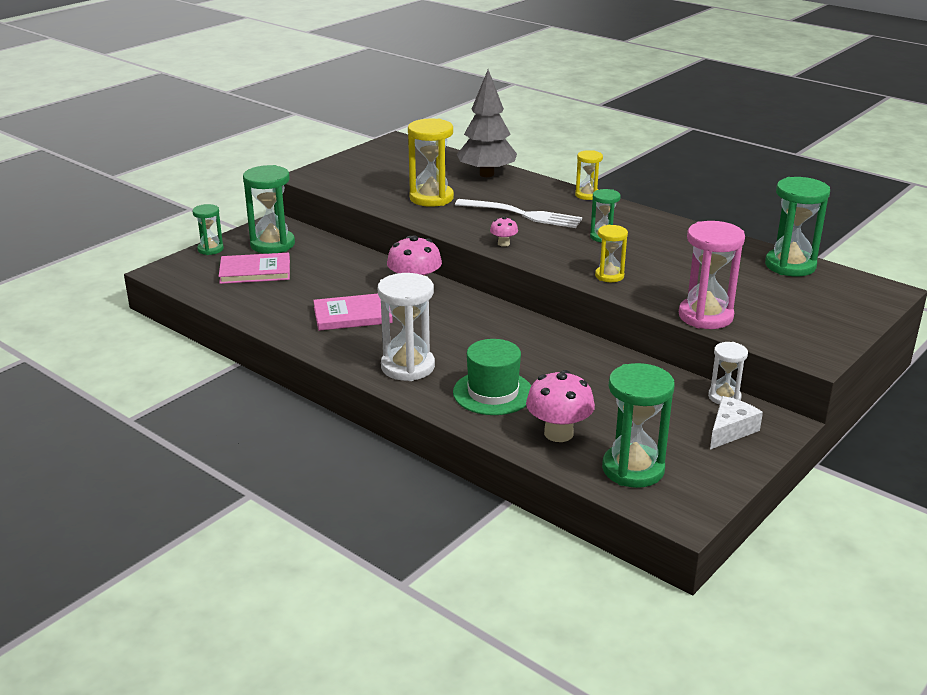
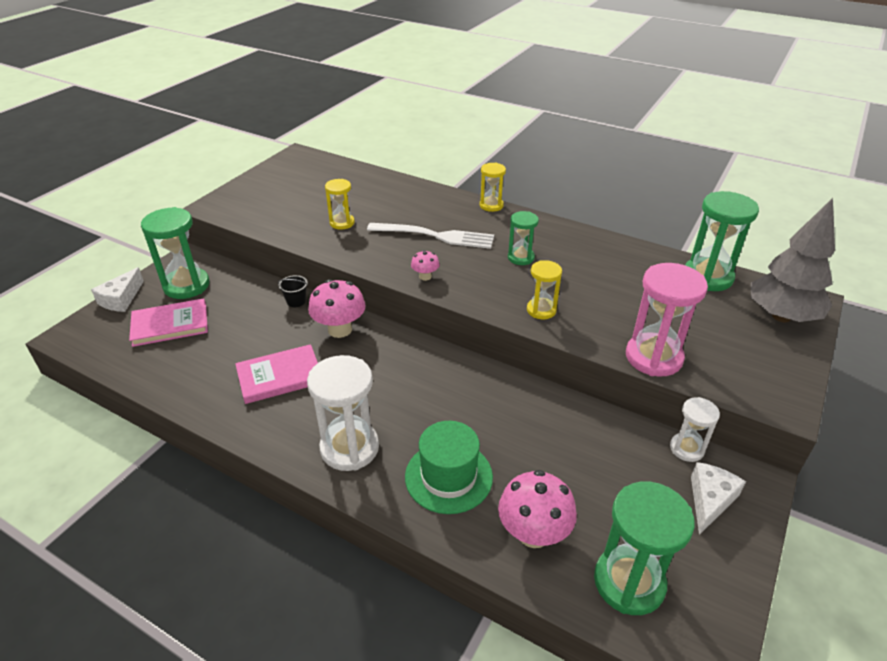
camera: 10 degrees left, 10 degrees up
green hourglass [192,204,224,255] -> white cheese [91,267,144,312]
yellow hourglass [408,119,454,207] -> yellow hourglass [325,179,355,230], size x0.57
grey tree [457,70,517,177] -> grey tree moved to [751,198,835,322]
none -> black bucket [278,275,308,307]

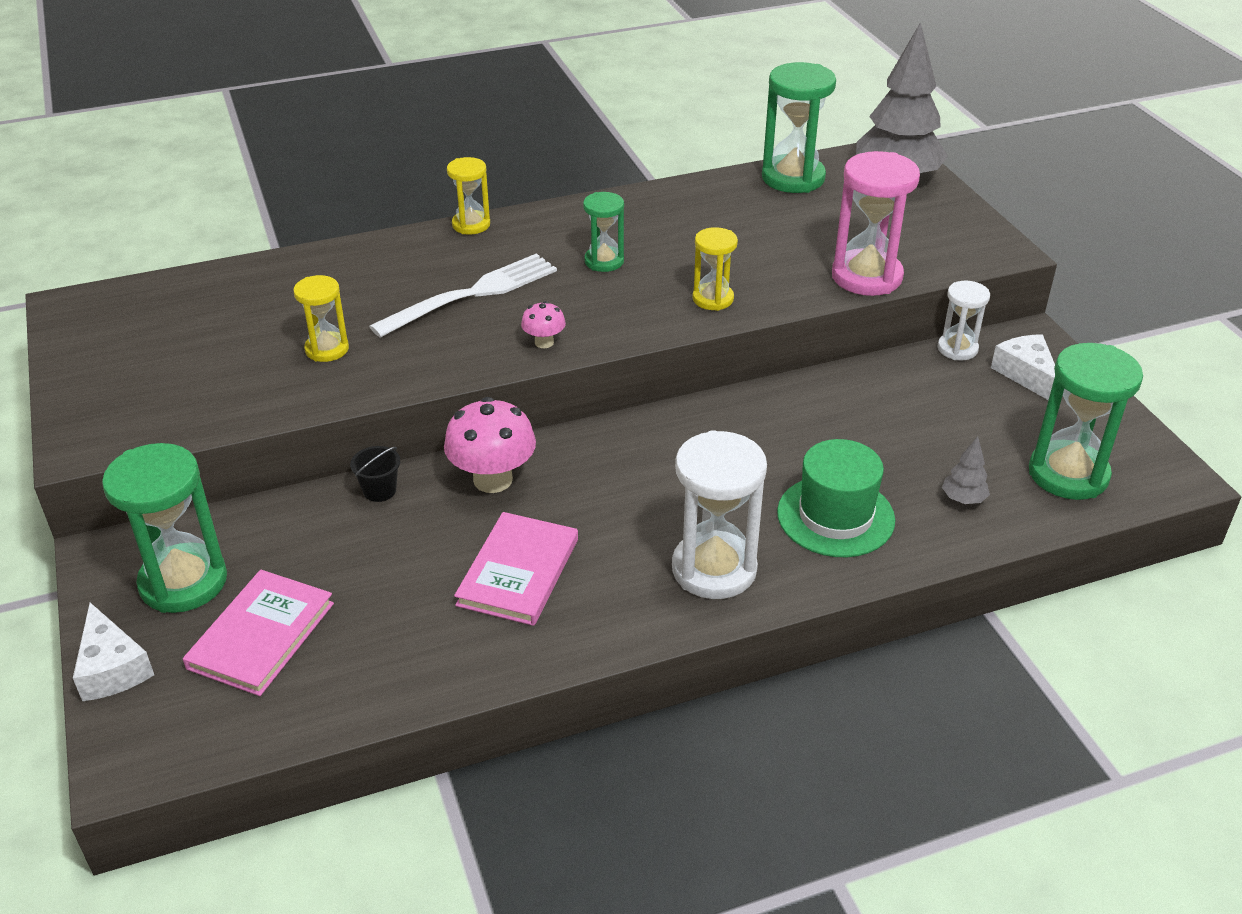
camera: 50 degrees left, 0 degrees up
pink mushroom [498,470,577,548] -> grey tree [942,436,990,504]

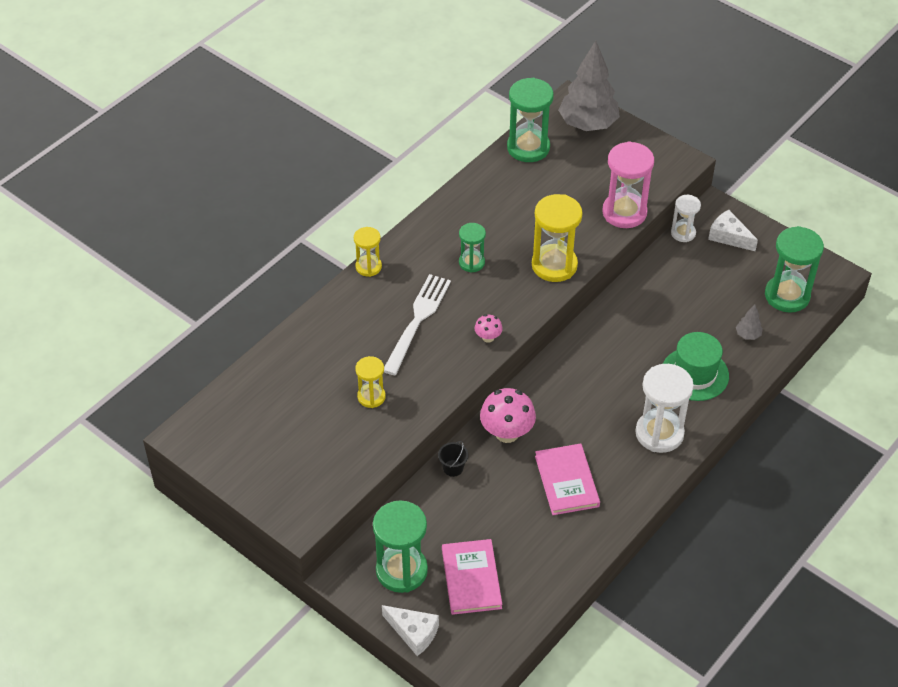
camera: 30 degrees left, 10 degrees up
yellow hourglass [693,227,738,311] -> yellow hourglass [532,194,583,282], size x1.75

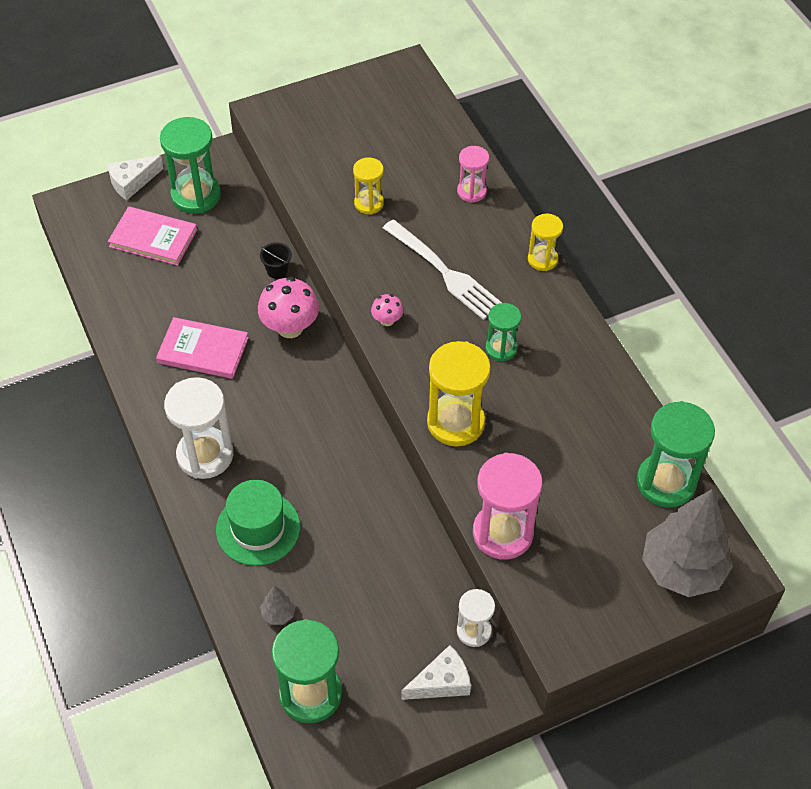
camera: 115 degrees right, 5 degrees up
none -> pink hourglass [457,146,489,203]

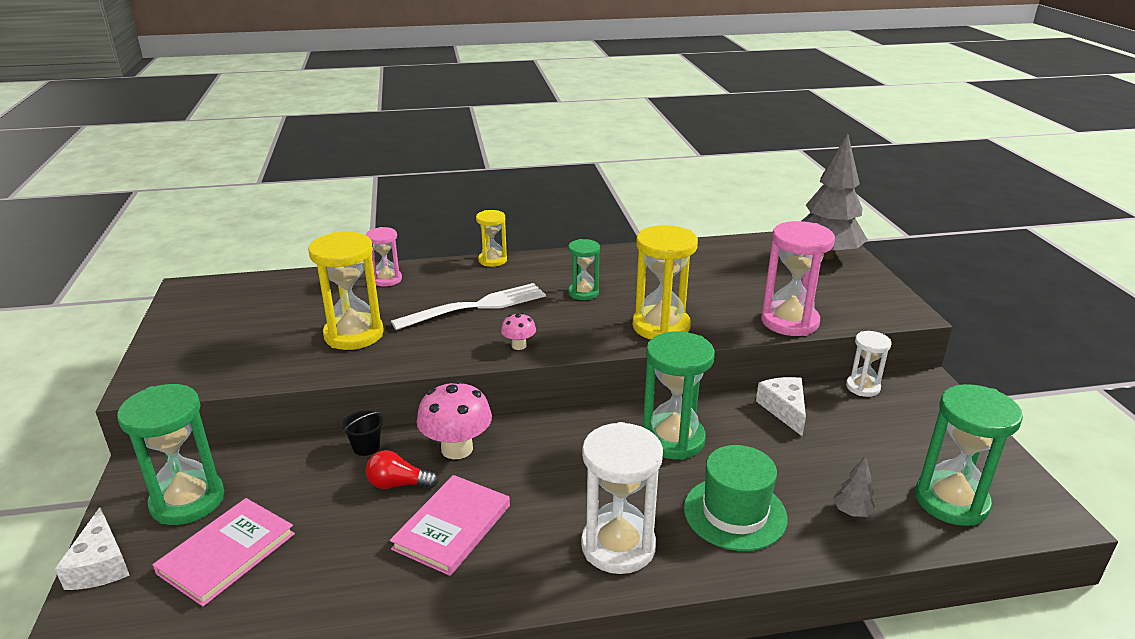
camera: 75 degrees left, 25 degrees down
yellow hourglass [353,157,384,214] -> yellow hourglass [308,232,384,350], size x1.75
white cheese [401,645,471,700] -> white cheese moved to [756,377,806,436]
green hourglass [637,401,715,508] -> green hourglass moved to [643,331,715,460]
none -> red light bulb [366,450,439,489]

